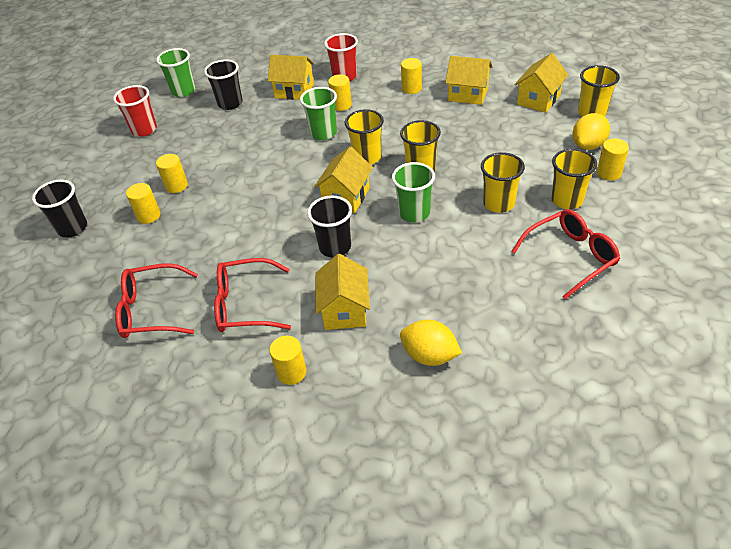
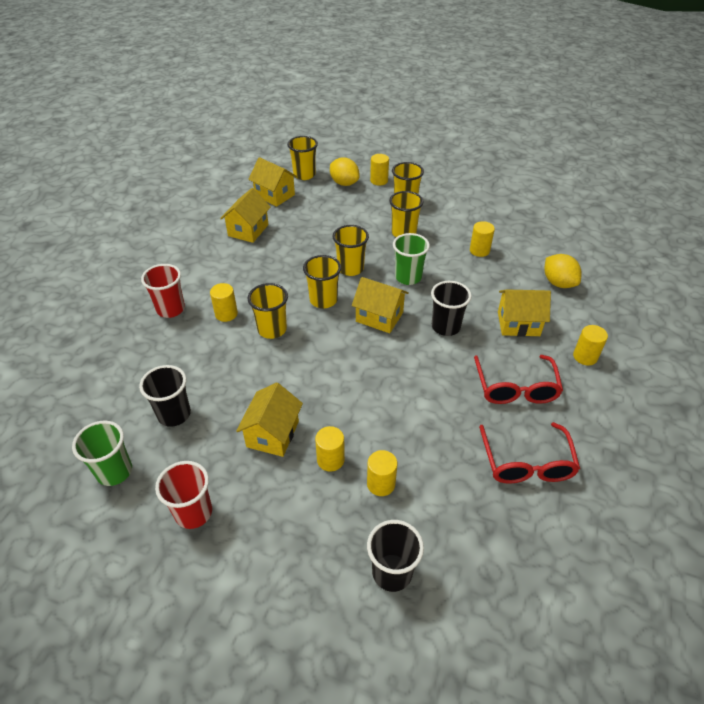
camera: 90 degrees left, 0 degrees up
yellow house [268,55,314,100] -> yellow house moved to [236,382,303,457]
green cup [300,87,337,140] -> yellow cup [248,283,288,339]
yellow lemon [400,320,462,366] -> yellow lemon turned 60 degrees counterclockwise [544,254,582,288]
yellow cylinder [401,58,422,94] -> yellow cylinder moved to [470,221,495,257]
red glasses [511,209,620,300] -> none

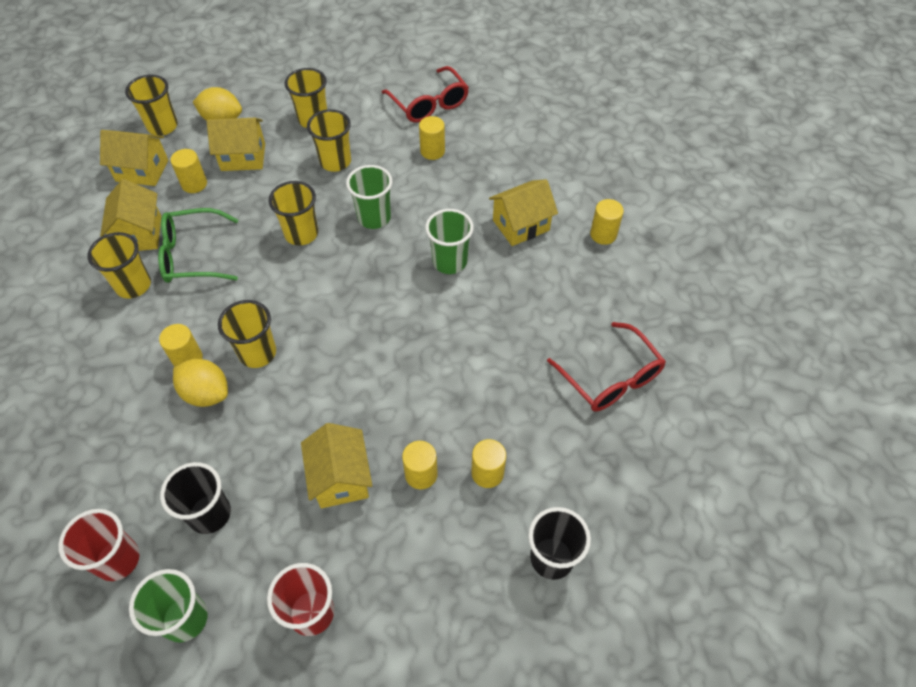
camera: 30 degrees left, 10 degrees up
red cup [141,264,185,318] -> red cup moved to [58,509,140,581]
yellow cup [303,255,341,308] -> yellow cup moved to [87,232,151,299]
yellow house [352,277,409,333] -> yellow house moved to [206,118,265,171]
yellow cylinder [370,154,389,186] -> yellow cylinder moved to [170,149,207,193]
black cup [431,281,472,336] -> green cup [425,209,474,274]
red glasses [474,355,563,404] -> red glasses moved to [381,66,469,122]
yellow lemon [544,254,582,288] -> yellow lemon moved to [173,359,228,407]
none -> green glasses [158,208,238,283]

